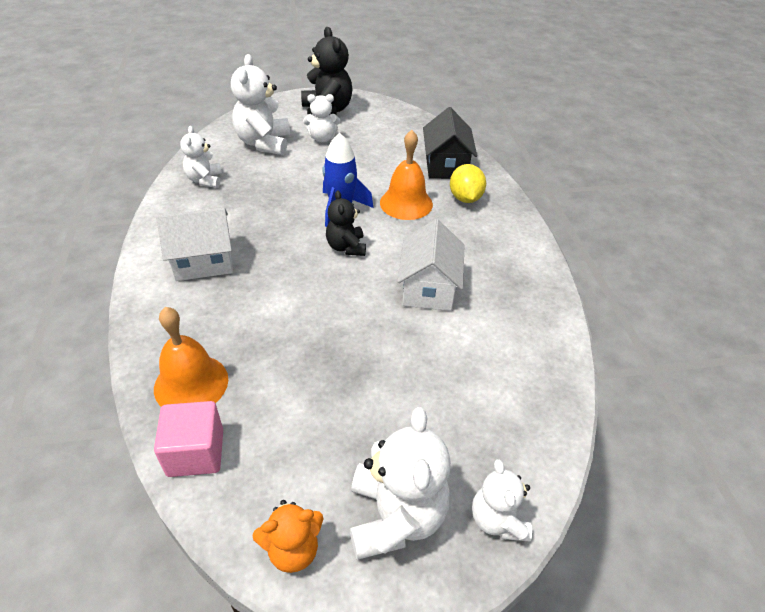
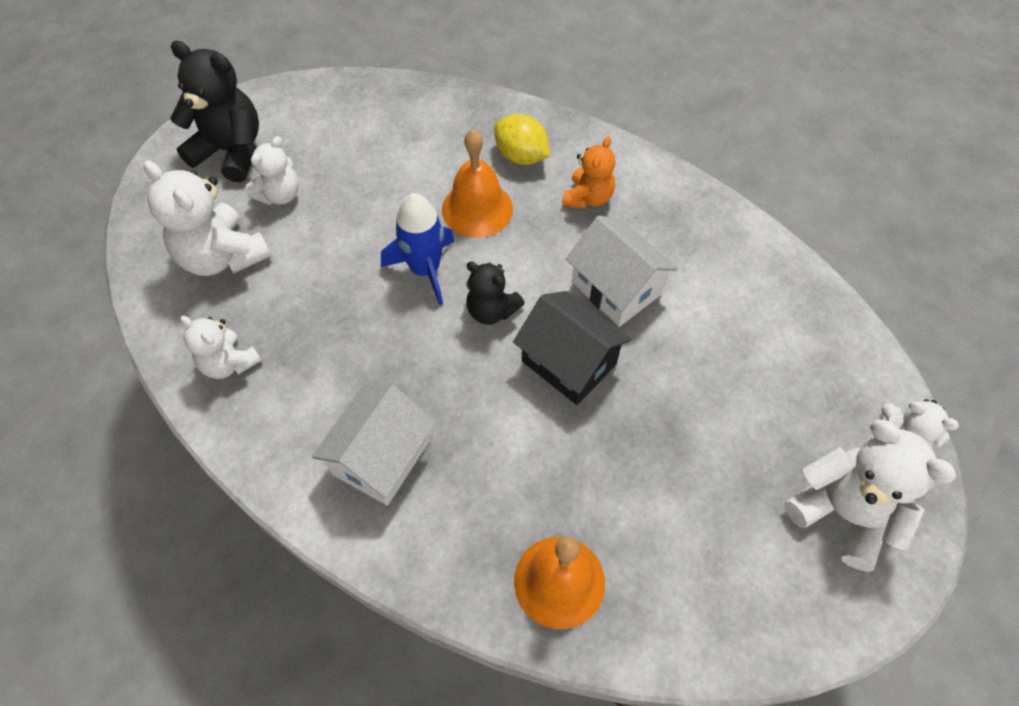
camera: 45 degrees left, 15 degrees up
pink cube [154,401,223,477] -> none
orange teddy bear [252,500,324,573] -> orange teddy bear moved to [562,137,616,209]
black house [423,107,477,179] -> black house moved to [513,291,631,405]

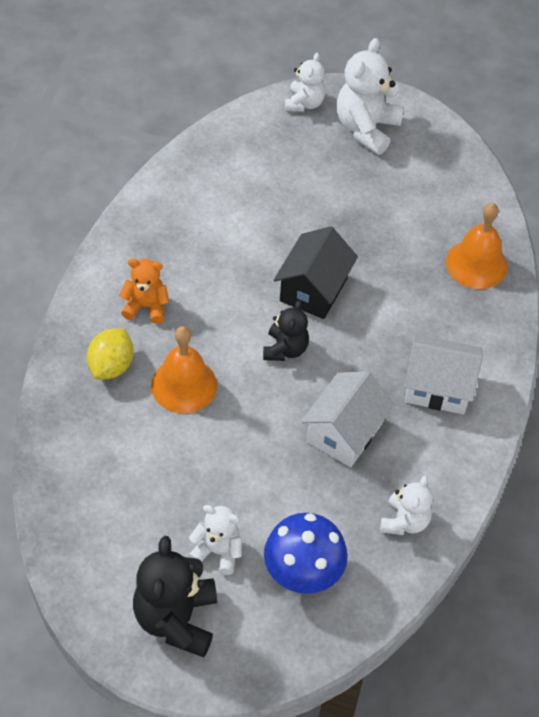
camera: 110 degrees left, 5 degrees down
white teddy bear [144,160,271,276] -> blue mushroom [264,513,348,594]
blue rocket [381,193,455,305] -> none
white house [566,216,678,327] -> white house moved to [301,371,394,467]

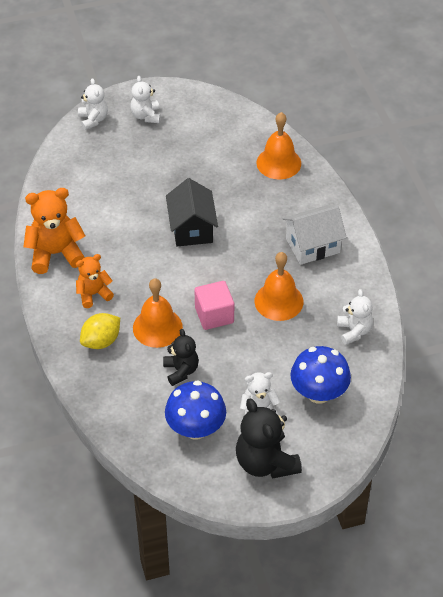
camera: 30 degrees left, 5 degrees down
yellow lemon [87,328,134,380] -> yellow lemon turned 60 degrees clockwise [80,313,120,349]
black teddy bear [263,300,309,361] -> black teddy bear moved to [163,329,199,386]
white house [301,371,394,467] -> orange bell [254,252,303,321]
white teddy bear [336,38,404,155] -> white teddy bear [130,76,161,123], size x0.60
none -> orange teddy bear [23,188,85,274]
none -> blue mushroom [165,381,226,440]
none -> pink cube [195,281,234,330]

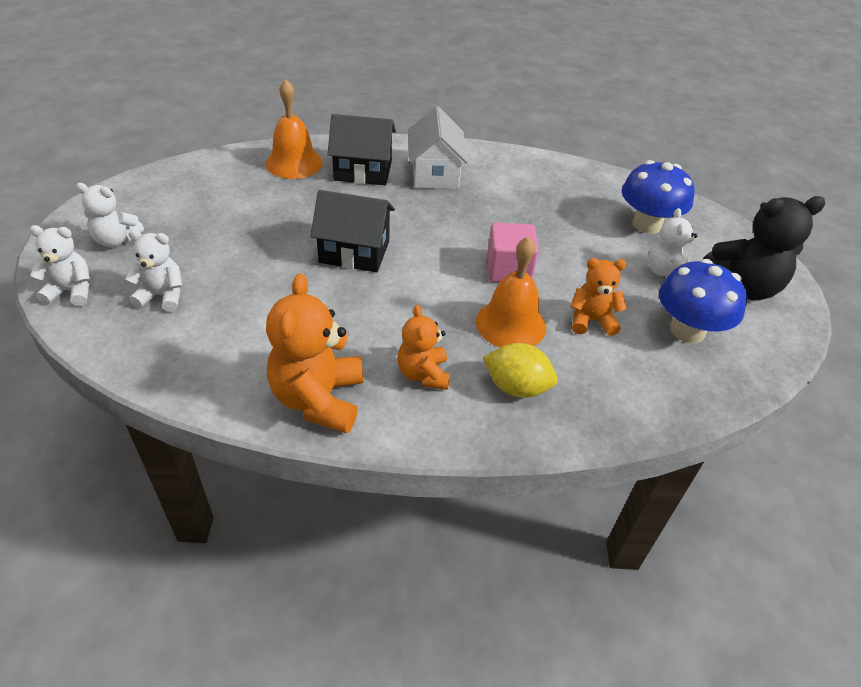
camera: 75 degrees left, 5 degrees down
yellow lemon [80,313,120,349] -> yellow lemon turned 45 degrees counterclockwise [483,343,558,398]
black teddy bear [163,329,199,386] -> orange teddy bear [570,258,627,336]
orange bell [254,252,303,321] -> none
white teddy bear [337,289,373,345] -> white teddy bear moved to [125,230,182,312]
none -> black house [328,114,396,185]

